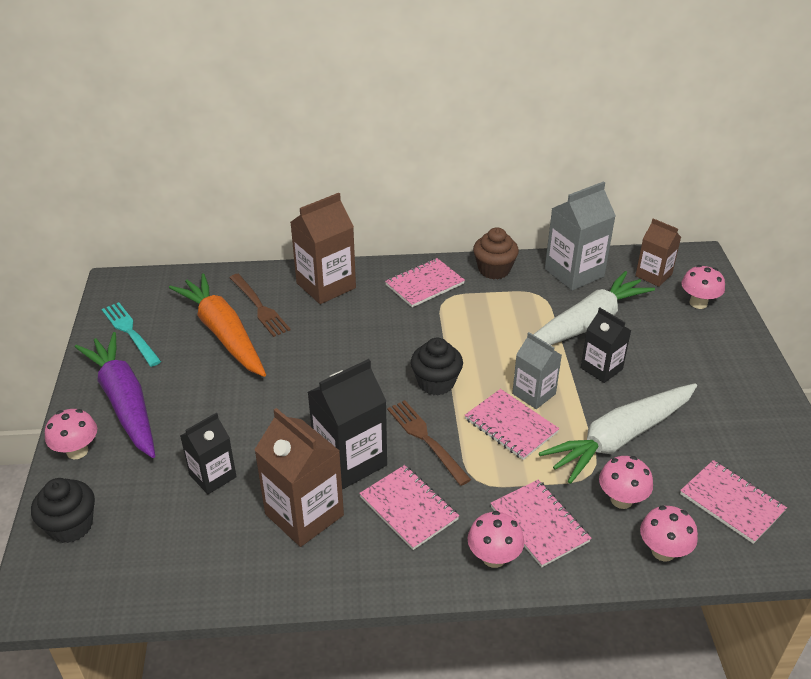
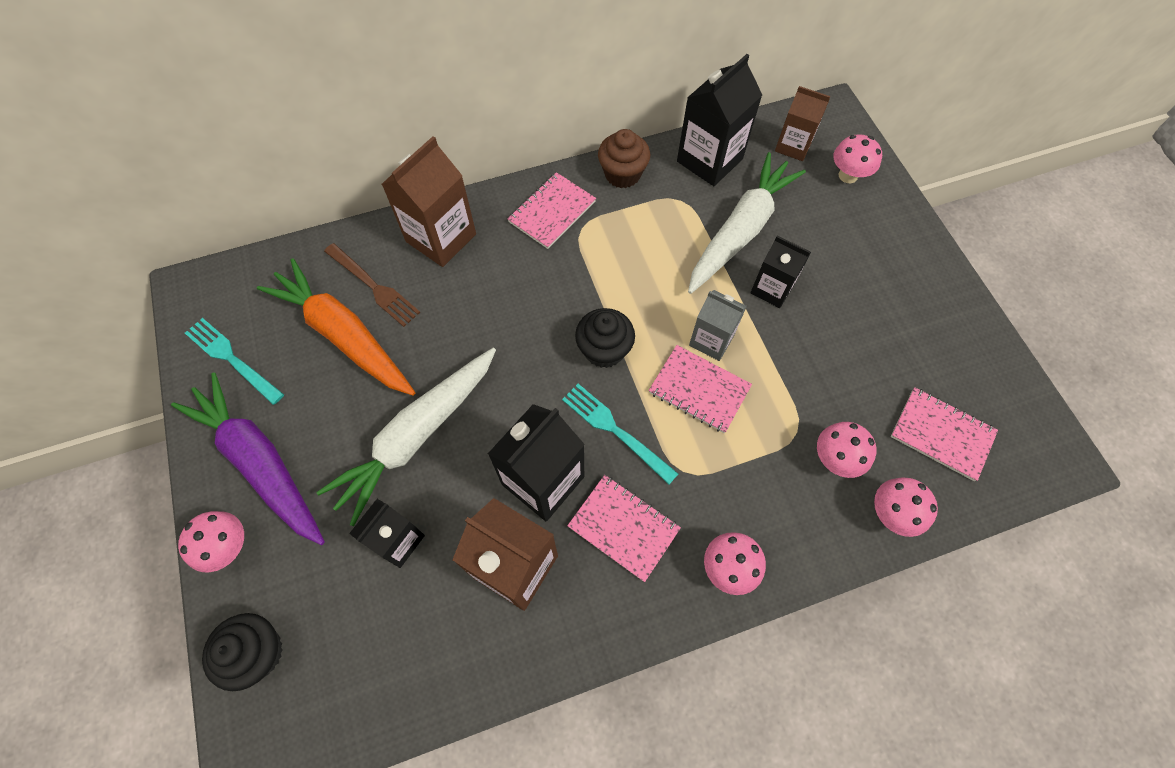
camera: 15 degrees left, 25 degrees up
brown fork [387,400,471,486] -> turquoise fork [562,384,678,484]
pink notebook [490,480,591,567] -> none
white carrot [539,383,697,484] -> white carrot moved to [316,348,496,526]
grey carton [545,181,616,291] -> black carton [677,54,762,186]

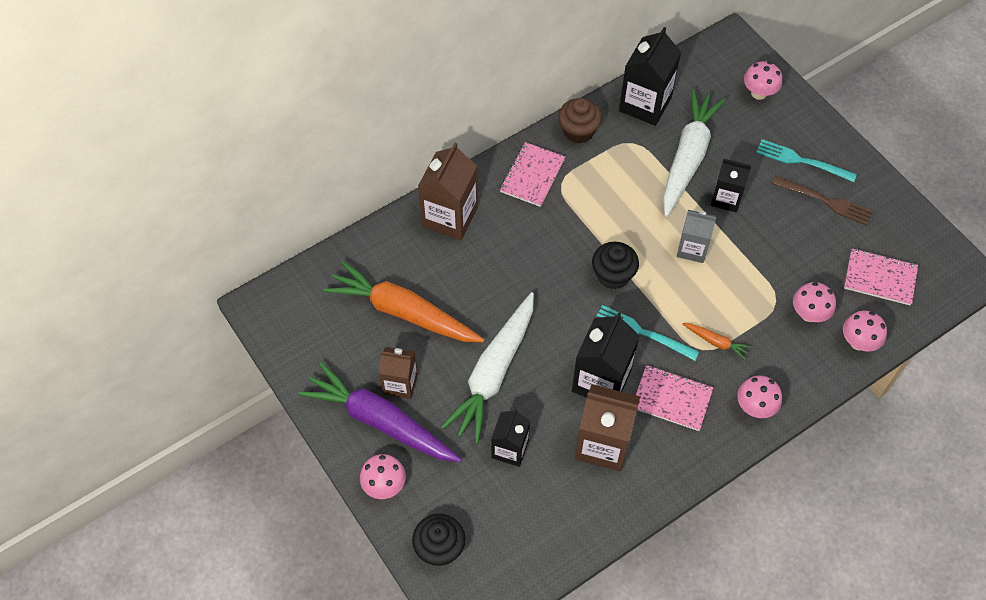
camera: 15 degrees left, 5 degrees down
turquoise fork [185,318,284,405] -> turquoise fork moved to [756,139,857,182]
brown fork [324,243,420,327] -> brown fork moved to [772,176,873,225]
pink notebook [649,345,752,433] -> none
brown carton [775,86,831,161] -> brown carton moved to [379,347,418,399]
none -> orange carrot [683,323,751,359]

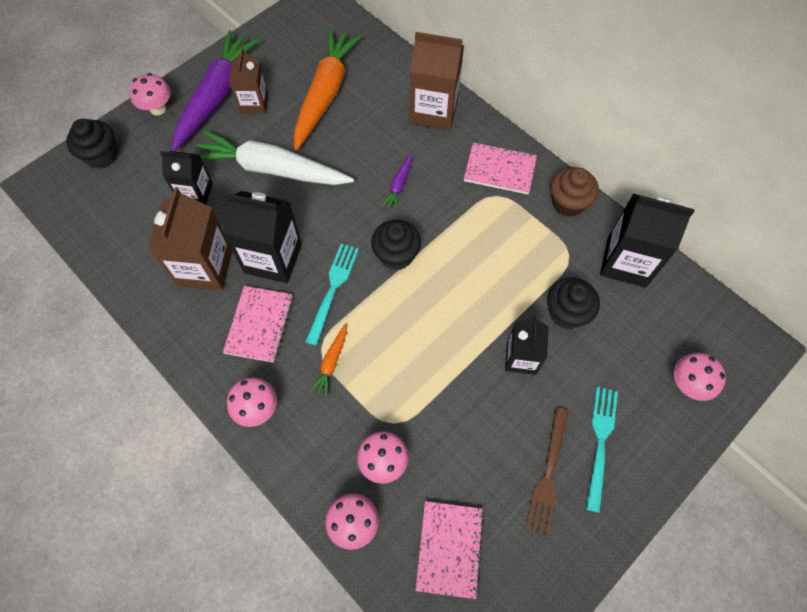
camera: 80 degrees right, 5 degrees up
white carrot [663,89,726,217] -> black cupcake [547,278,600,329]
grey carton [677,210,716,263] -> none
none -> purple carrot [381,154,412,210]

